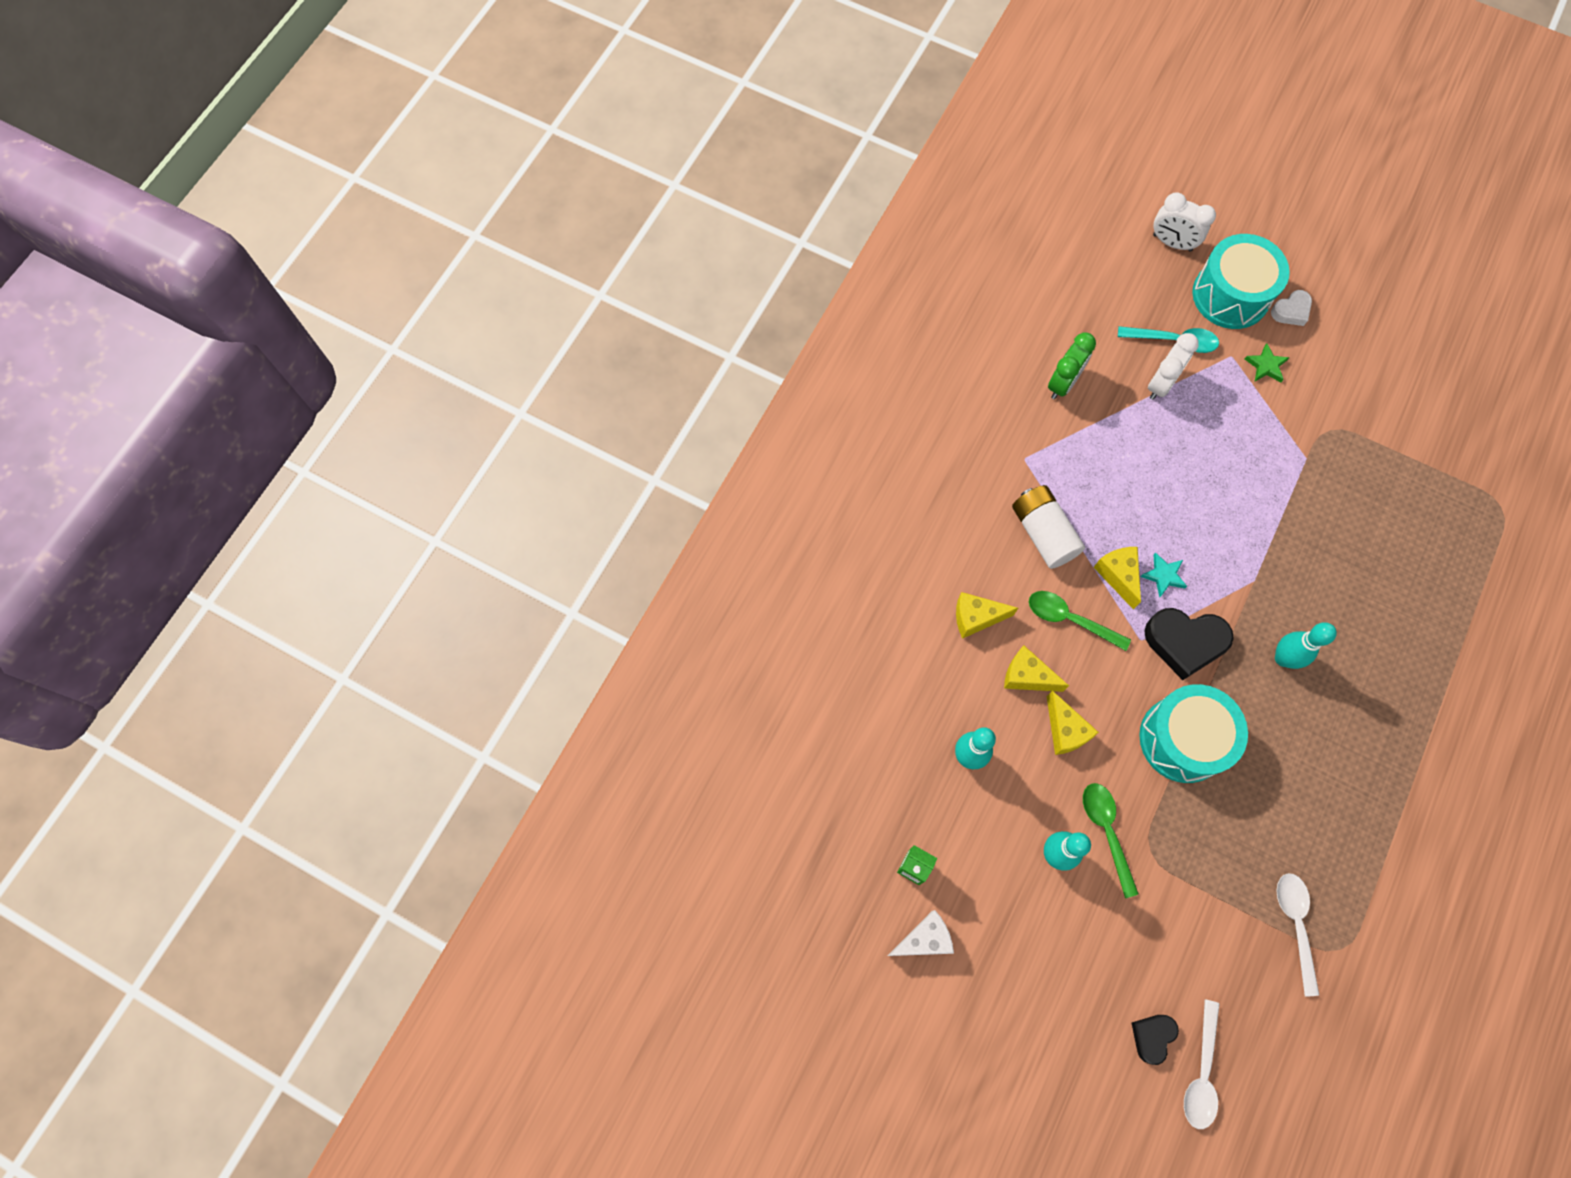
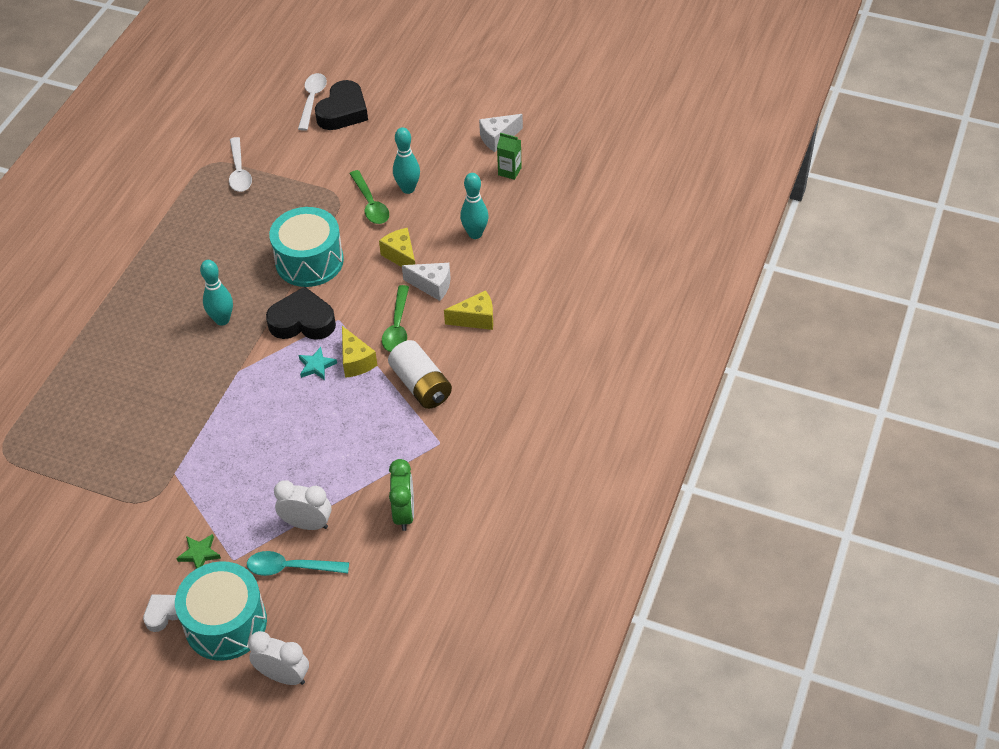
camera: 175 degrees right, 20 degrees down
yellow cheese [1004,645,1069,692] -> white cheese [402,263,450,301]
green spoon [1029,591,1131,651] -> green spoon turned 75 degrees clockwise [382,285,409,352]
green clock [1048,333,1096,399] -> green clock turned 150 degrees clockwise [389,459,414,531]
black heart [1132,1015,1179,1065] -> black heart [315,80,368,130], size x1.81
white clock [1148,333,1199,400] -> white clock turned 75 degrees clockwise [274,480,332,530]

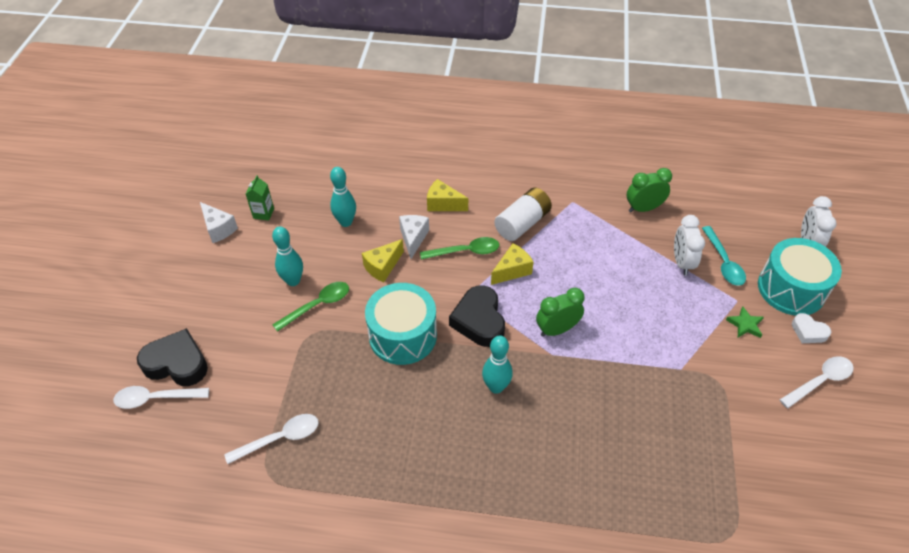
camera: 105 degrees left, 0 degrees up
turquoise star [299,347,337,380] -> none
yellow cheese [444,290,493,330] -> yellow cheese turned 45 degrees counterclockwise [427,179,468,211]
none -> green clock [536,288,584,337]
none -> white spoon [780,356,854,408]

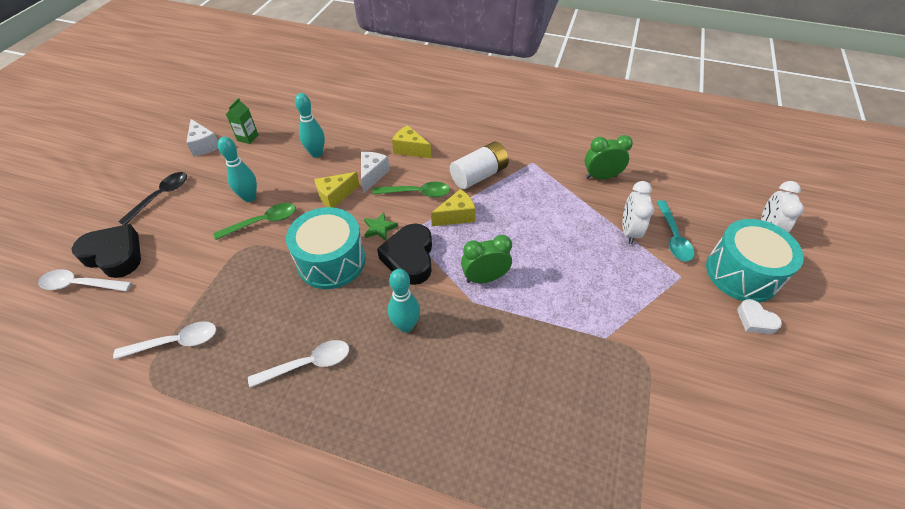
camera: 10 degrees right, 0 degrees up
green star [726,306,764,338] -> green star moved to [364,212,398,241]
white spoon [780,356,854,408] -> white spoon moved to [248,340,349,388]
none -> black spoon [118,172,187,225]

